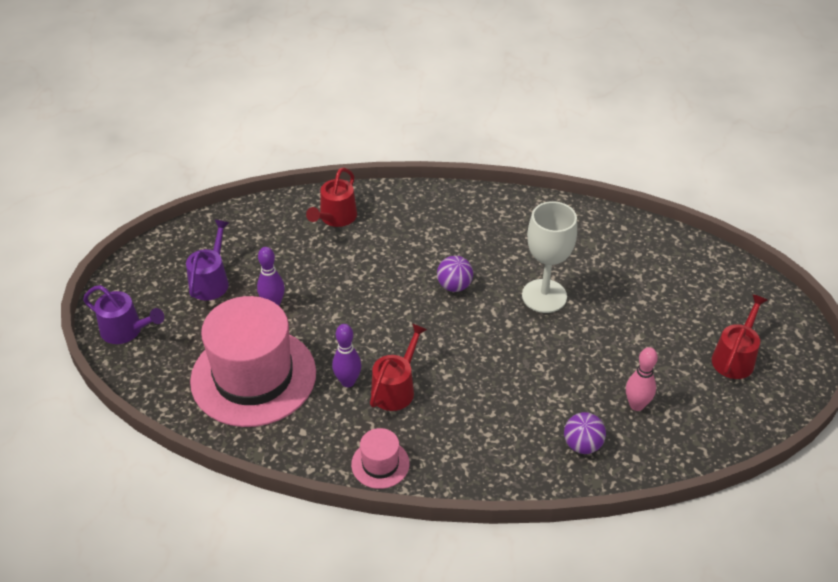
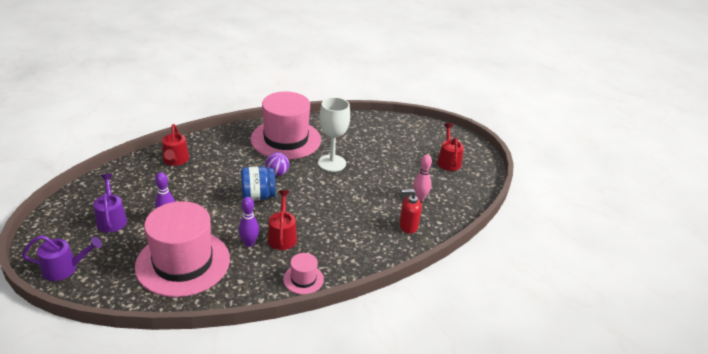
camera: 35 degrees left, 10 degrees down
purple ball [564,412,606,454] -> red soap dispenser [399,189,422,234]
none -> blue jar [241,166,276,201]
none -> pink hat [251,92,321,160]

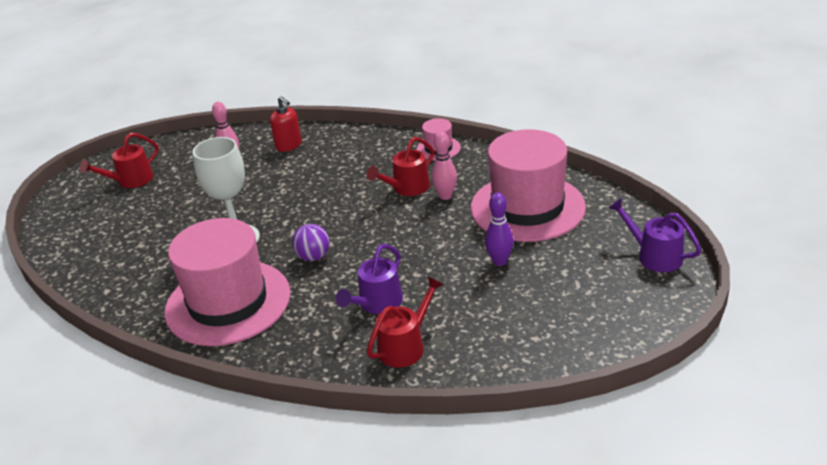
camera: 125 degrees left, 0 degrees up
purple watering can [93,174,127,233] -> purple watering can moved to [336,244,403,314]
purple bowling pin [239,197,259,247] -> pink bowling pin [432,131,457,200]
blue jar [241,166,276,201] -> none

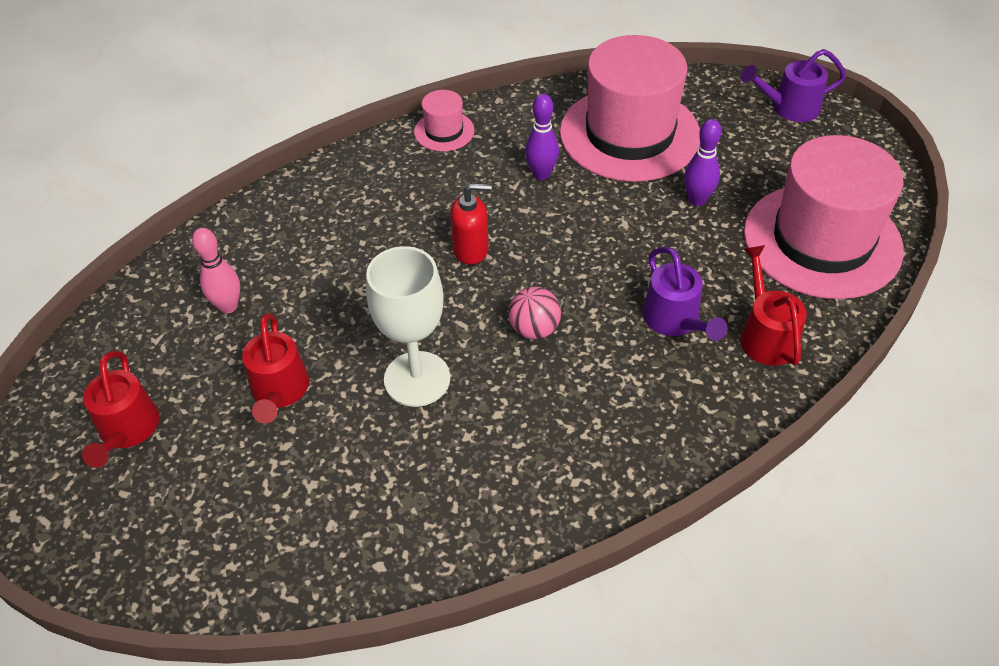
camera: 55 degrees left, 15 degrees up
pink hat [165,218,291,346] -> pink hat moved to [744,135,904,299]
red soap dispenser [270,96,302,152] -> red soap dispenser moved to [450,183,492,265]
purple ball [292,224,330,261] -> pink ball [508,287,561,339]
red watering can [367,137,435,196] -> red watering can moved to [242,313,309,423]
pink bowling pin [432,131,457,200] -> purple bowling pin [525,94,559,180]

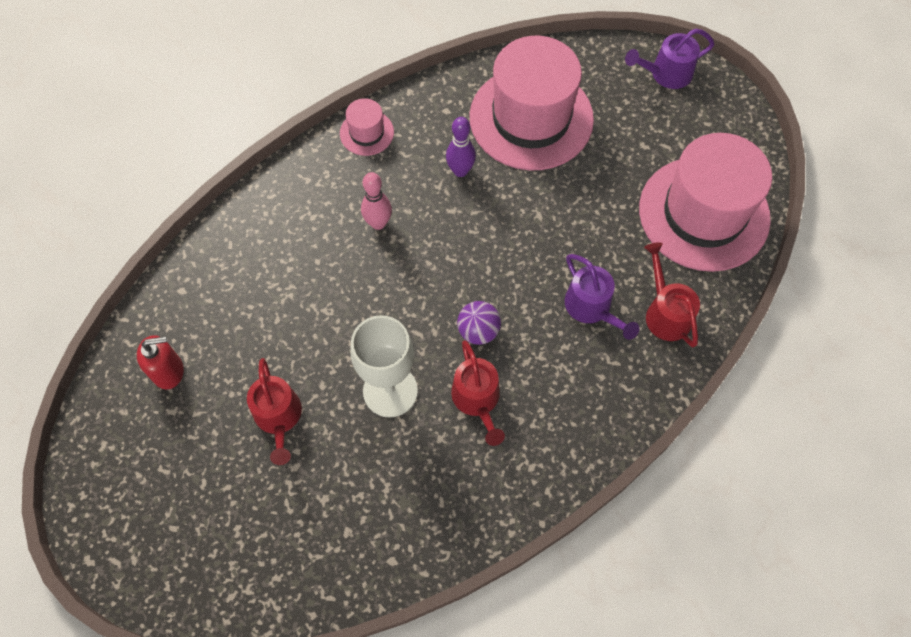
camera: 10 degrees left, 15 degrees up
red watering can [82,351,159,468] -> red watering can moved to [451,340,505,446]
pink bowling pin [192,228,240,314] -> pink bowling pin moved to [361,172,392,230]
red soap dispenser [450,183,492,265] -> red soap dispenser moved to [137,335,184,389]
pink ball [508,287,561,339] -> purple ball [457,301,501,345]
purple bowling pin [684,119,722,206] -> none

